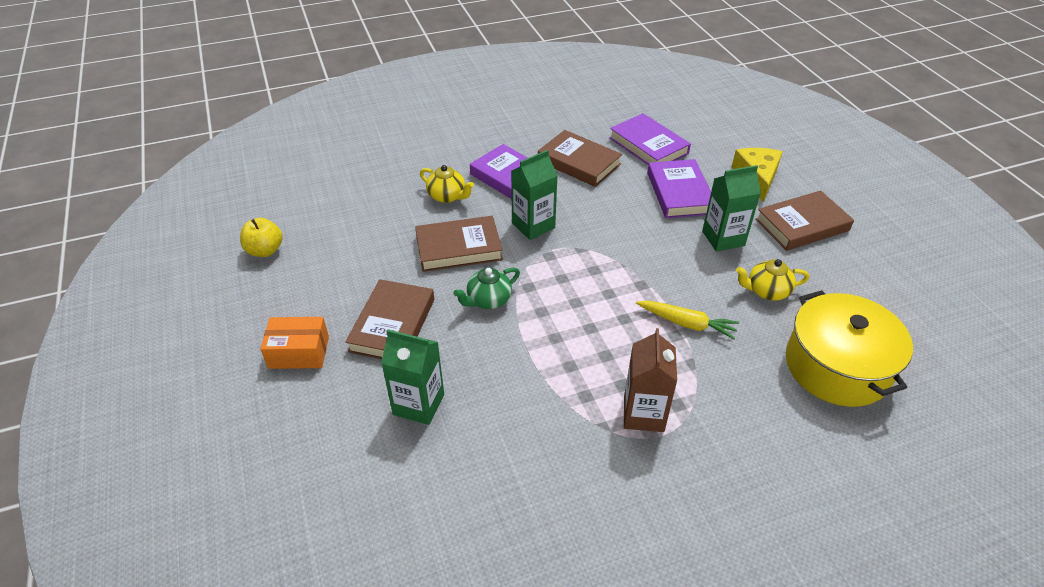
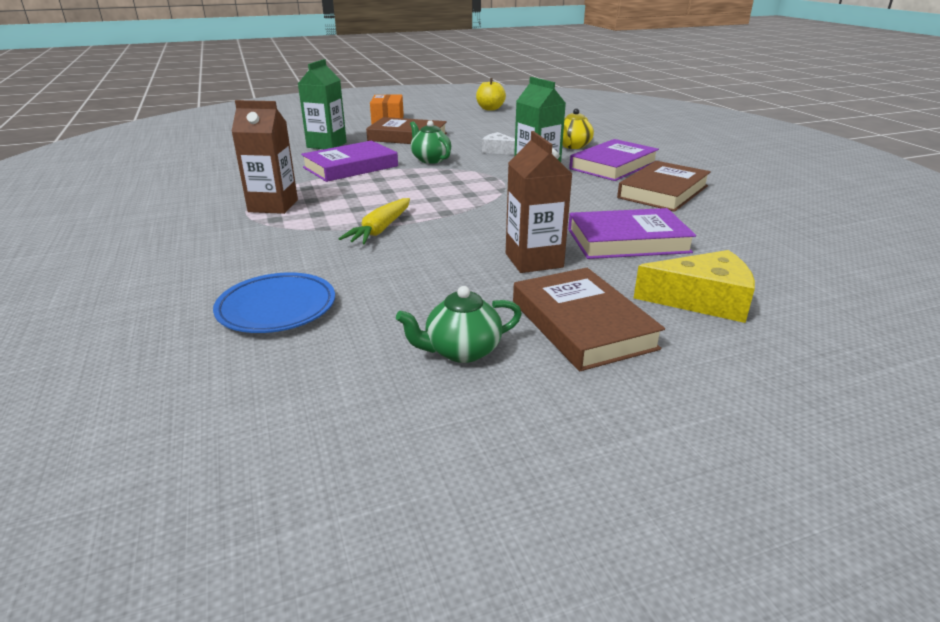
camera: 90 degrees right, 15 degrees down
brown book [415,216,503,272] -> white cheese [482,132,515,155]
purple book [609,113,691,165] -> purple book moved to [301,141,398,182]
green carton [702,165,761,252] -> brown carton [506,131,572,273]
yellow teapot [736,259,809,301] -> none
yellow pot [786,290,913,407] -> blue plate [213,272,335,333]
none -> green teapot [396,286,522,363]

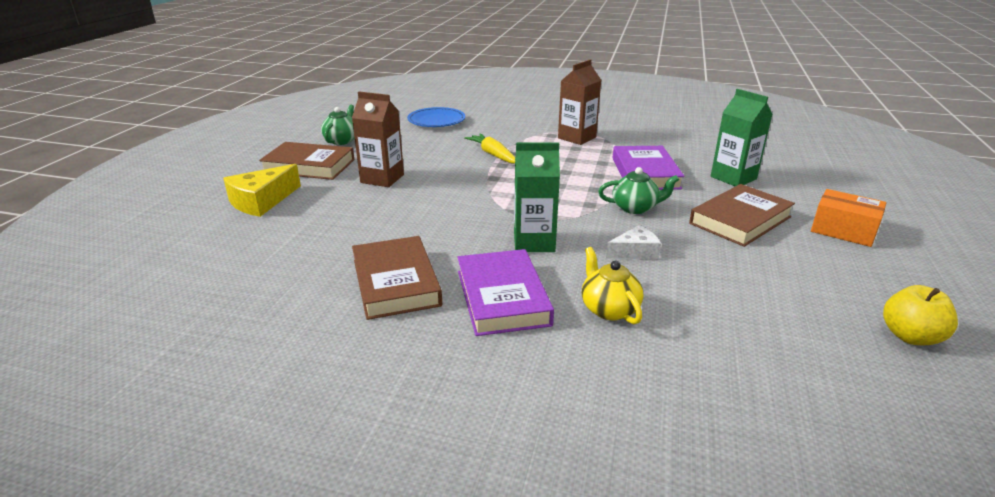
camera: 125 degrees right, 0 degrees up
purple book [568,208,696,259] -> none

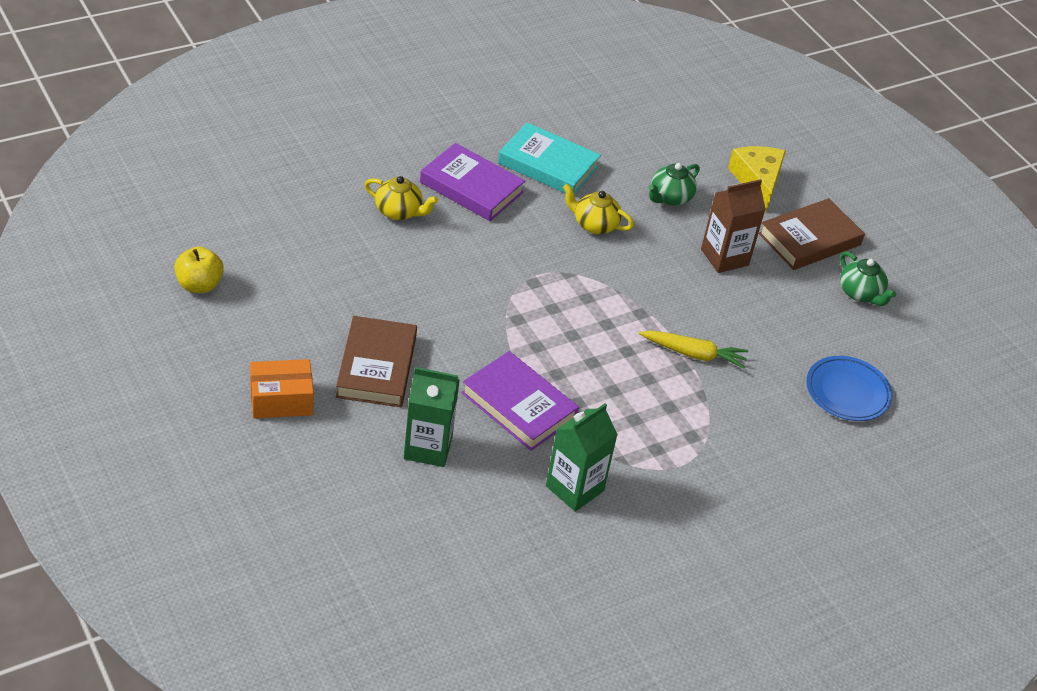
camera: 130 degrees right, 15 degrees up
brown book [352,236,442,320] -> turquoise book [498,122,601,195]
green carton [514,142,560,252] -> green carton moved to [546,403,618,512]
brown carton [558,59,601,145] -> none
green teapot [598,167,679,214] -> green teapot moved to [648,163,700,206]
white cheese [606,225,661,259] -> none
none -> yellow teapot [563,184,634,234]

